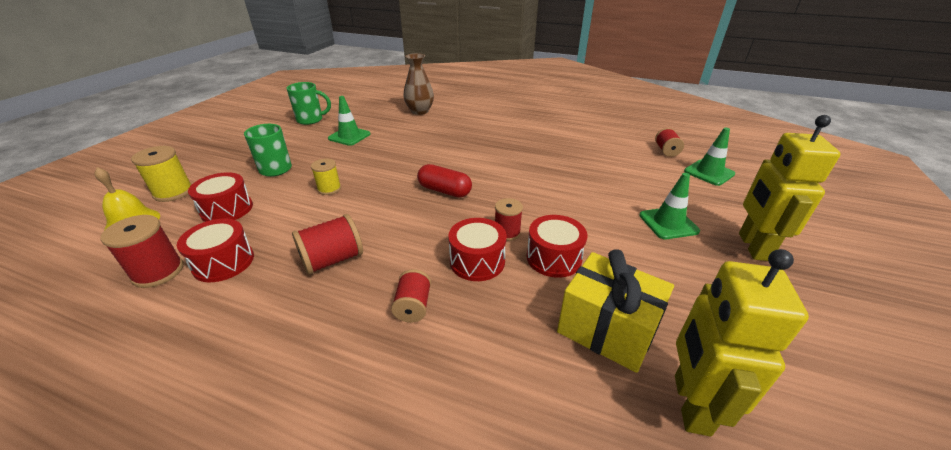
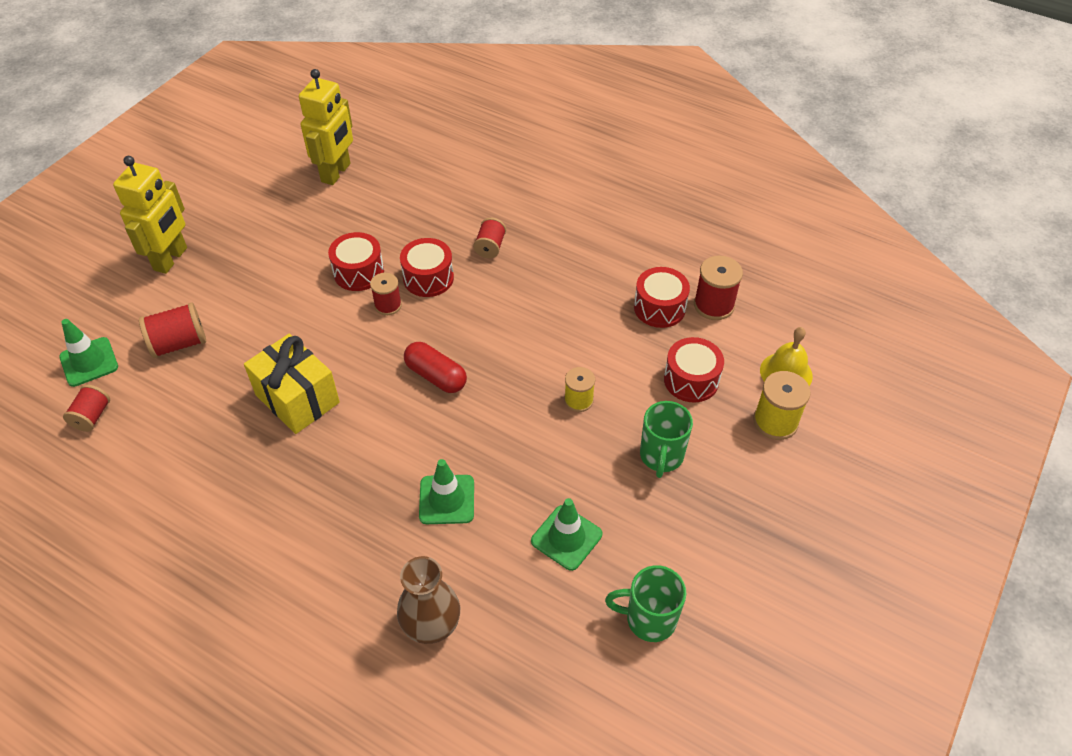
camera: 170 degrees left, 15 degrees up
red spool [292,214,363,275] -> red spool moved to [139,303,206,358]
yellow gift [557,249,674,373] -> yellow gift moved to [244,334,340,434]
green traffic cone [639,173,700,239] -> green traffic cone moved to [419,459,474,524]

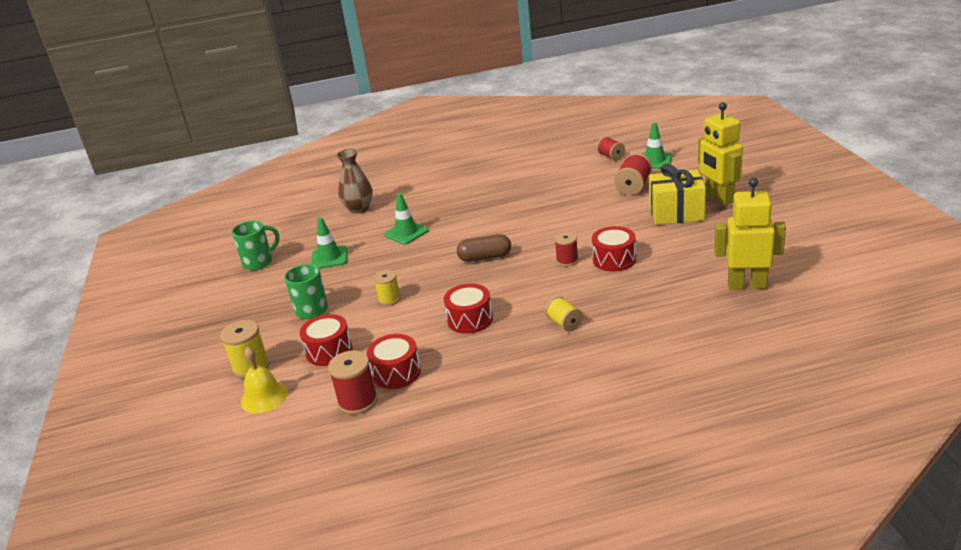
camera: 140 degrees right, 20 degrees down
yellow gift [244,334,340,434] -> yellow gift moved to [649,164,706,225]
yellow robot [299,69,353,185] -> yellow robot turned 120 degrees clockwise [715,178,786,290]
red drum [400,238,454,297] -> red drum moved to [444,284,493,334]
red capsule [404,342,467,393] -> brown capsule [457,234,511,262]
red spool [473,218,506,258] -> yellow spool [545,296,583,332]

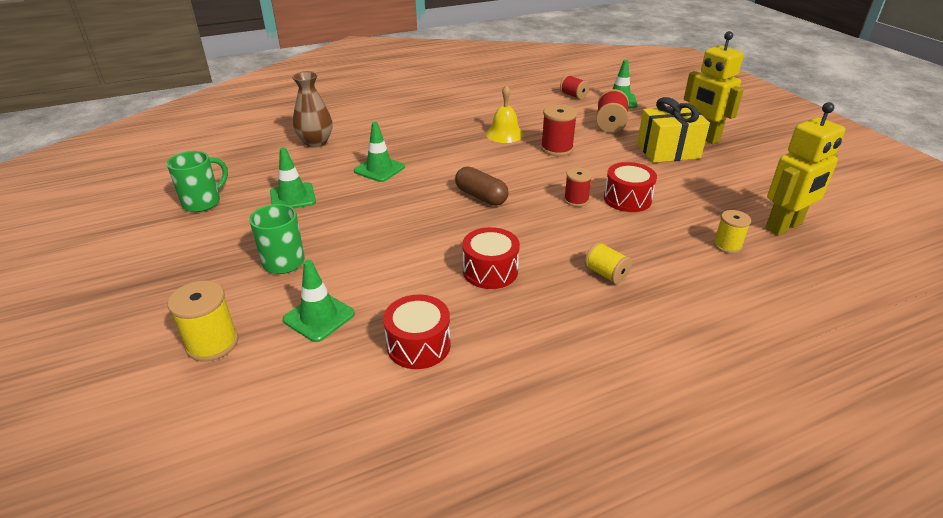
camera: 15 degrees left, 5 degrees up
yellow bell [241,347,288,413] -> yellow bell moved to [486,85,524,143]
red drum [300,314,353,366] -> green traffic cone [283,260,355,342]
red spool [328,350,378,415] -> red spool moved to [541,105,577,156]
yellow spool [373,270,401,306] -> yellow spool moved to [713,210,751,254]
brown capsule [457,234,511,262] -> brown capsule turned 60 degrees clockwise [455,166,509,206]
yellow robot [715,178,786,290] -> yellow robot turned 150 degrees clockwise [765,102,845,236]

